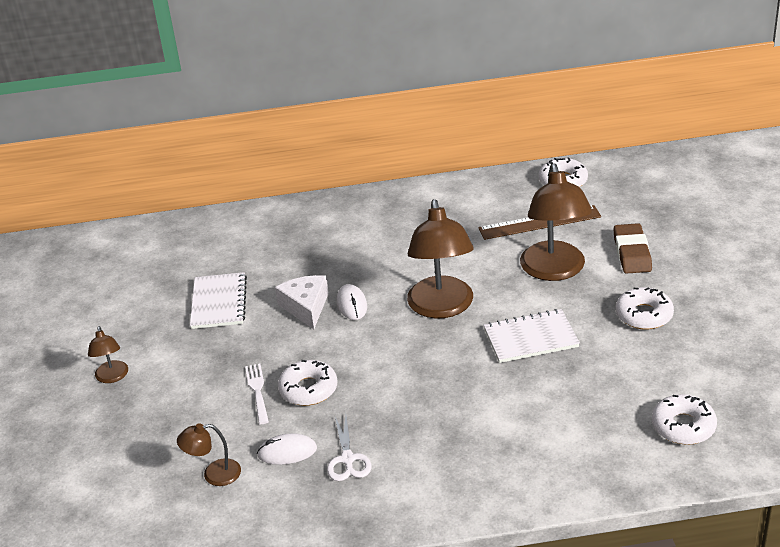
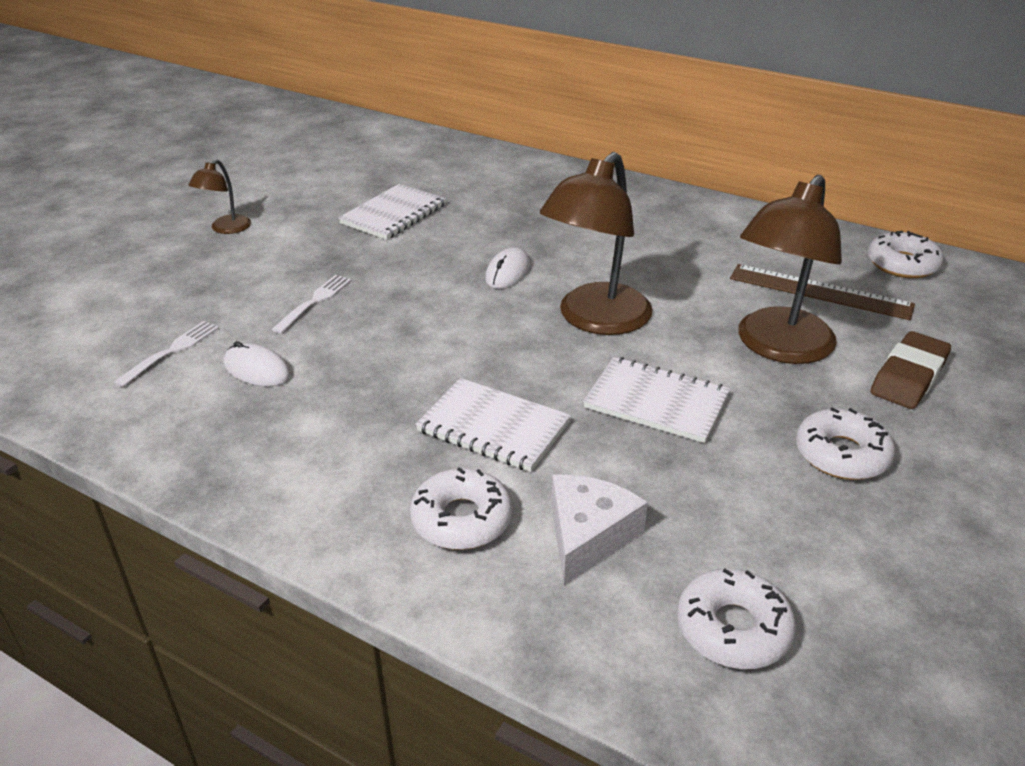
camera: 35 degrees right, 0 degrees up
brown lamp [177,424,241,486] -> white fork [114,321,219,387]
white cheese [275,275,329,329] -> white cheese moved to [551,475,648,586]
white donut [278,360,338,406] -> white donut moved to [410,467,512,550]
white scissors [327,416,372,481] -> none
none -> white notebook [415,378,571,472]

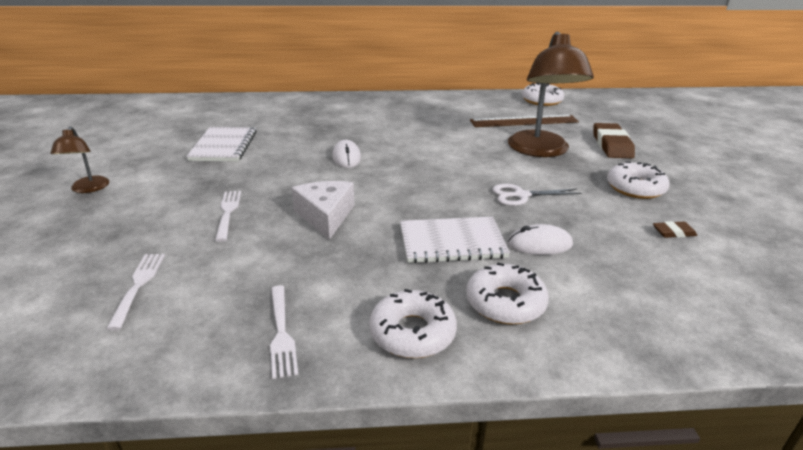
camera: 35 degrees left, 5 degrees down
white mouse [224,341,291,386] -> white mouse moved to [508,224,573,255]
brown lamp [540,152,653,335] -> none
white cheese [551,475,648,586] -> white cheese moved to [292,181,354,240]
white notebook [583,357,730,443] -> white scissors [492,184,581,206]
white donut [677,569,796,669] -> white donut moved to [369,289,457,358]
none -> white fork [270,285,298,379]
none -> brown eraser [653,221,697,238]

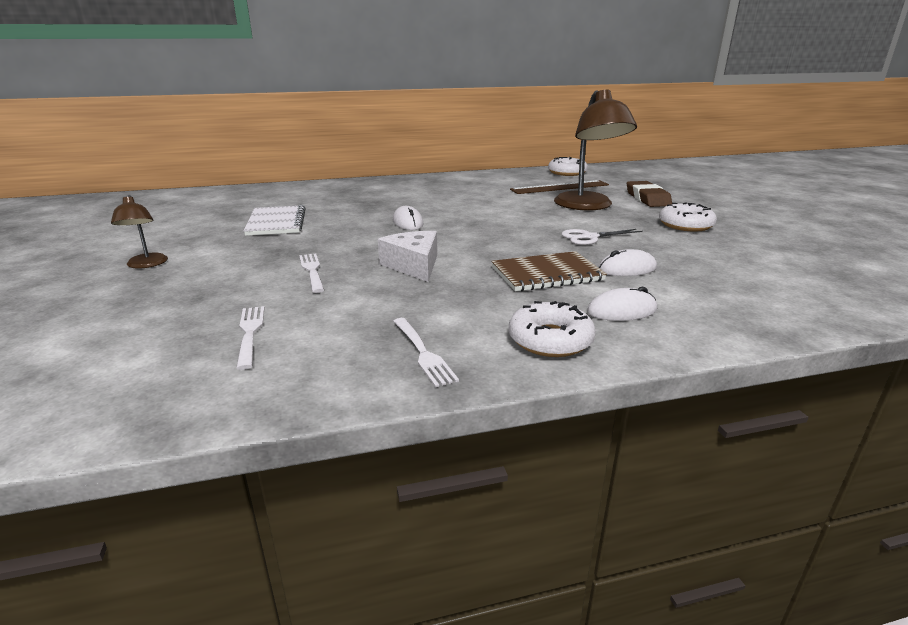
camera: 10 degrees left, 5 degrees down
white notebook [400,217,510,263] -> brown notebook [491,251,607,292]
white donut [466,262,549,324] -> white mouse [587,287,657,321]
brown eraser [653,221,697,238] -> none

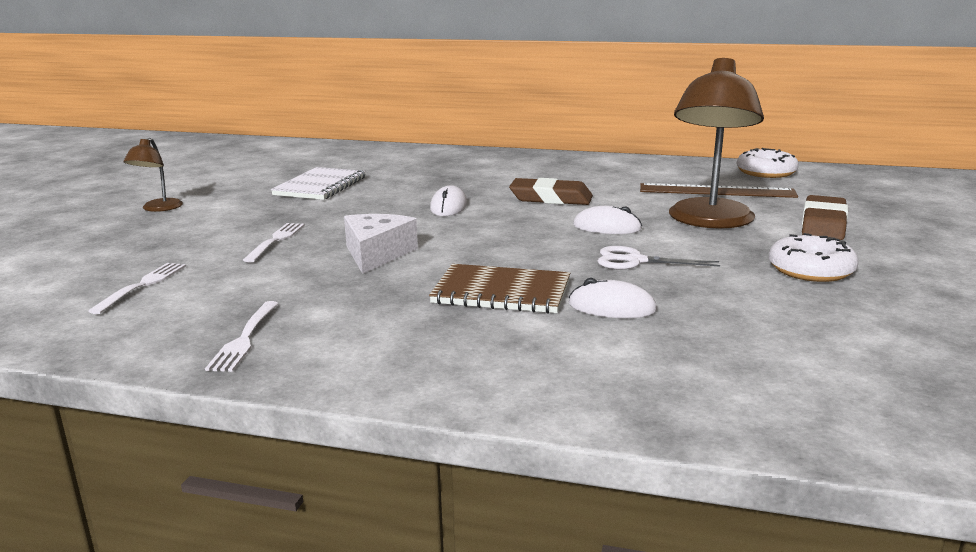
camera: 30 degrees right, 5 degrees down
white donut [509,301,596,357] -> none
white mouse [587,287,657,321] -> white mouse moved to [573,206,642,234]
none -> brown eraser [509,178,593,205]

